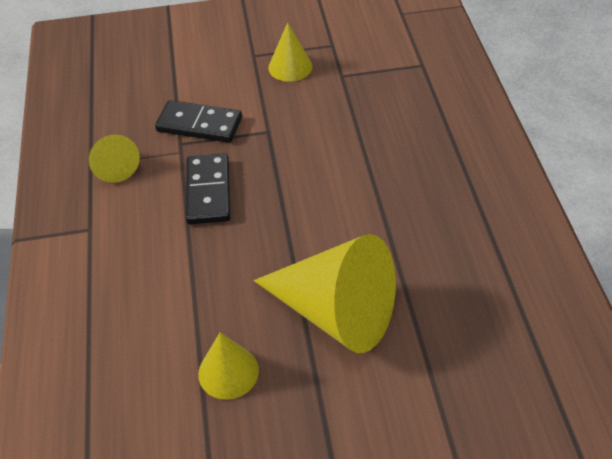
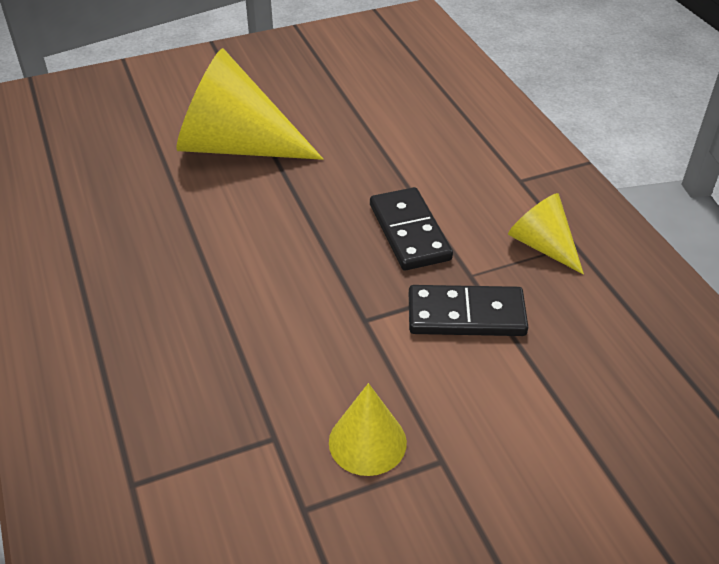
camera: 165 degrees right, 5 degrees down
yellow cone [198,332,259,400] -> none

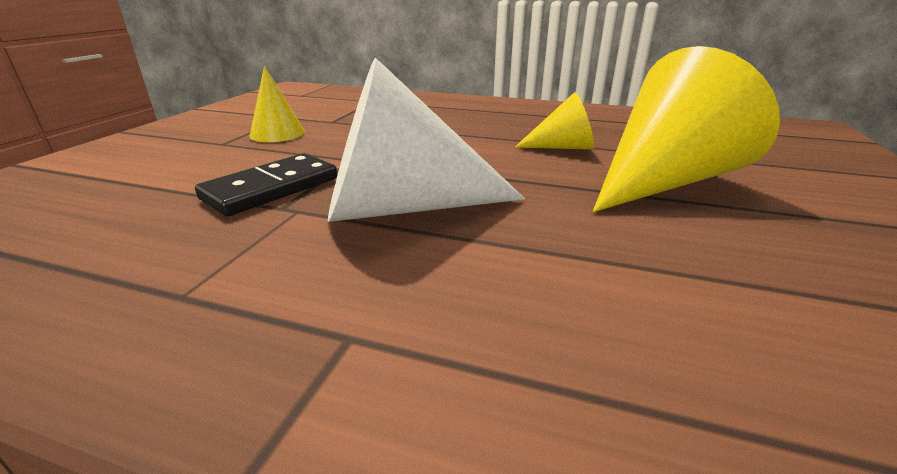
camera: 130 degrees right, 15 degrees down
black domino [370,187,453,270] -> white cone [328,58,525,222]
yellow cone [508,193,584,275] -> yellow cone moved to [515,92,594,150]

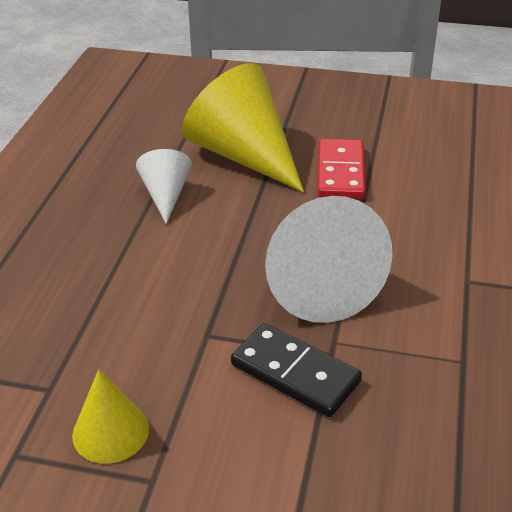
camera: 95 degrees left, 10 degrees up
yellow cone [515,92,594,150] -> white cone [136,149,192,224]
none -> red domino [318,139,366,199]

